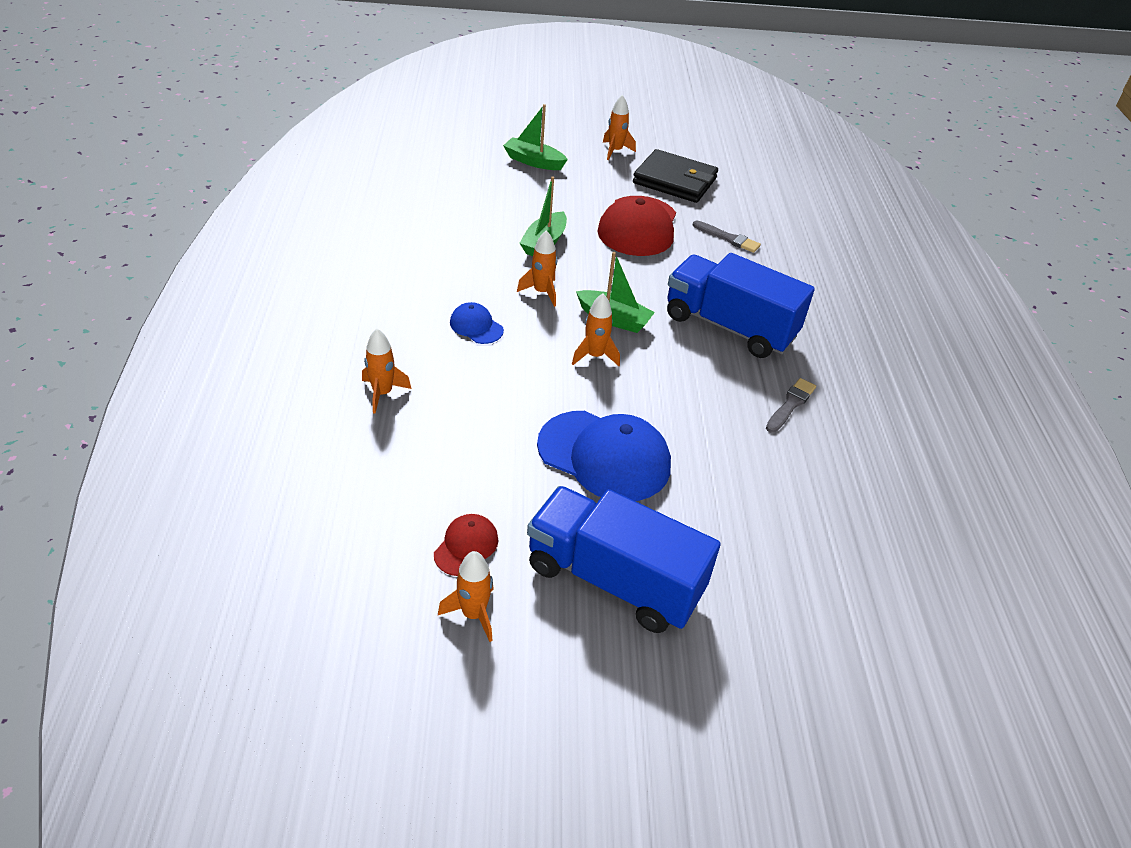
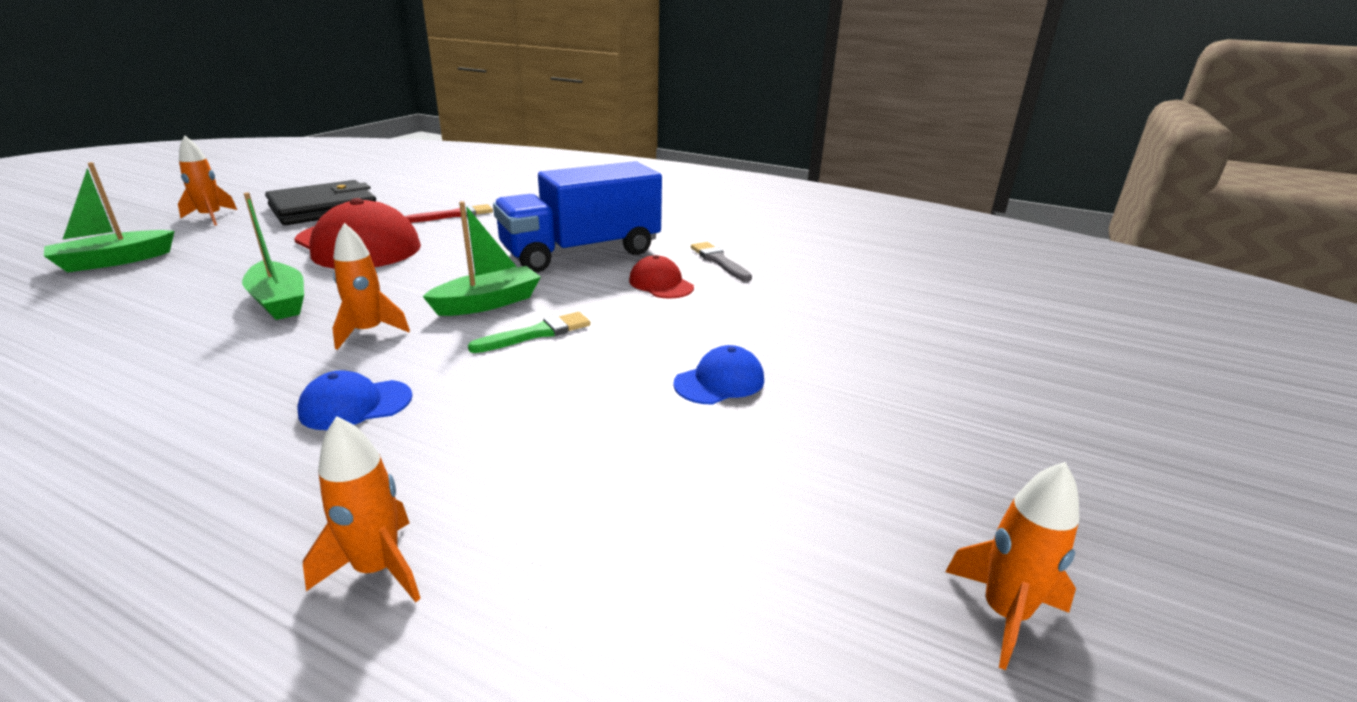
camera: 60 degrees left, 15 degrees down
red cap [434,514,499,576] -> red cap moved to [629,255,694,299]
blue truck [527,486,720,633] -> none
blue cap [537,411,671,501] -> blue cap [673,345,764,405], size x0.49
orange rocket [572,293,620,366] -> green brush [468,312,591,353]
grey brush [693,220,761,253] -> red brush [405,204,493,223]

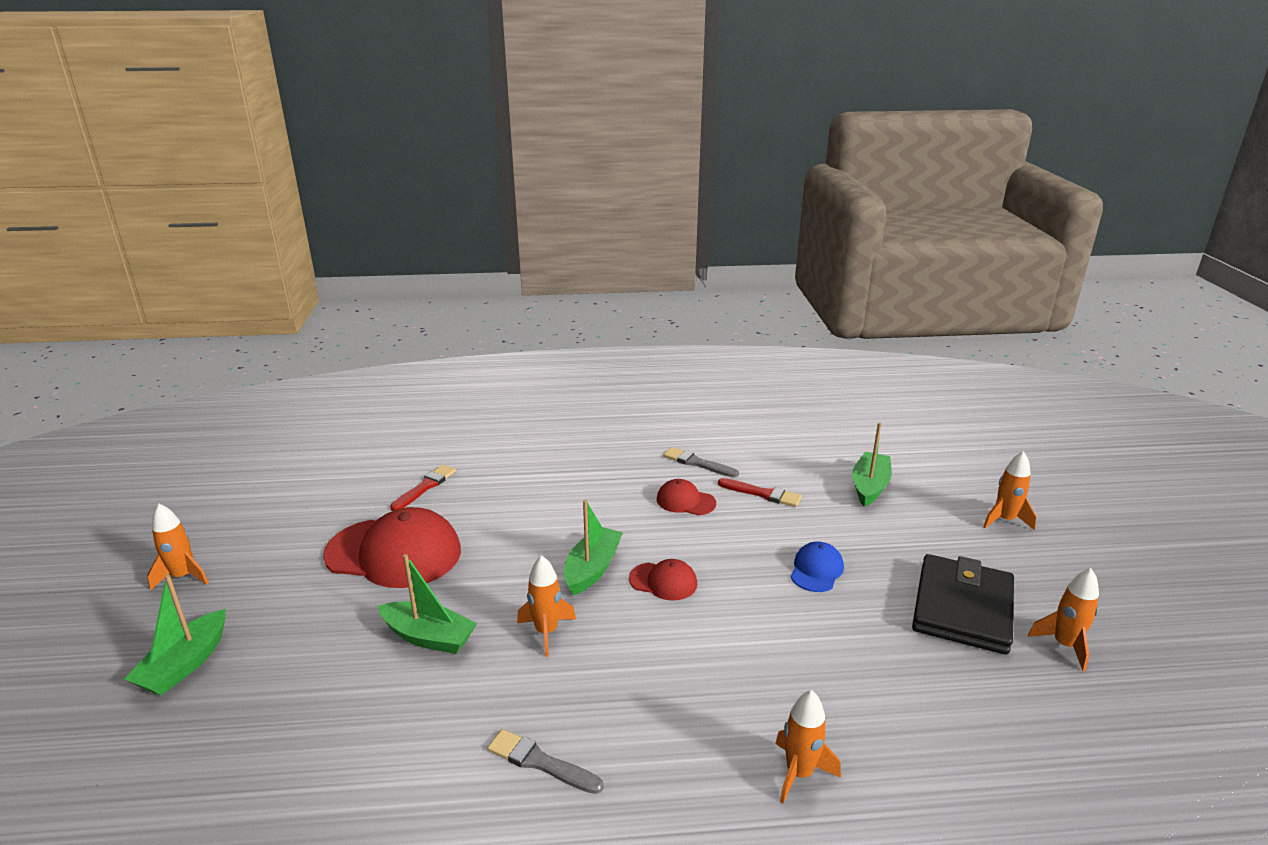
camera: 30 degrees left, 0 degrees up
black wallet [265,180,376,225] -> black wallet moved to [912,554,1014,655]
blue cap [297,370,413,430] -> none
green brush [468,312,591,353] -> red cap [629,559,697,601]
blue truck [493,161,662,273] -> none
none -> grey brush [487,729,603,794]
none -> red brush [718,478,802,507]
none -> green boat [852,423,892,507]
none -> orange rocket [983,451,1036,531]

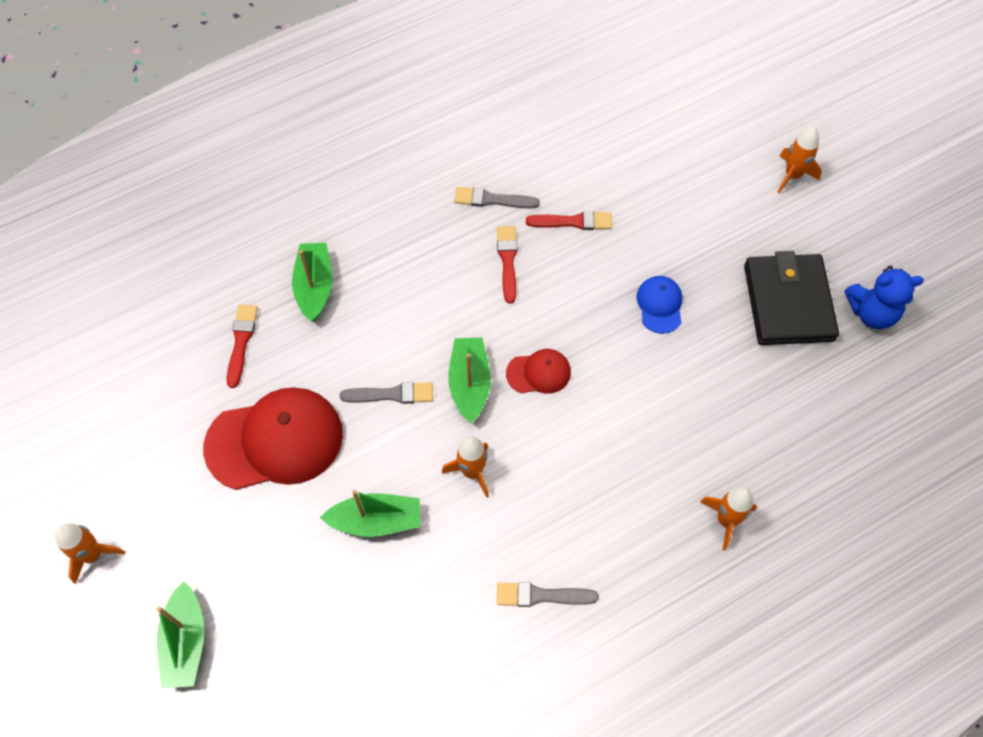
camera: 25 degrees left, 35 degrees up
red cap [657,479,716,515] -> red brush [497,226,517,303]
green boat [852,423,892,507] -> green boat moved to [292,243,332,322]
orange rocket [1028,568,1099,671] -> blue teddy bear [845,266,924,329]
none -> grey brush [340,382,433,404]

